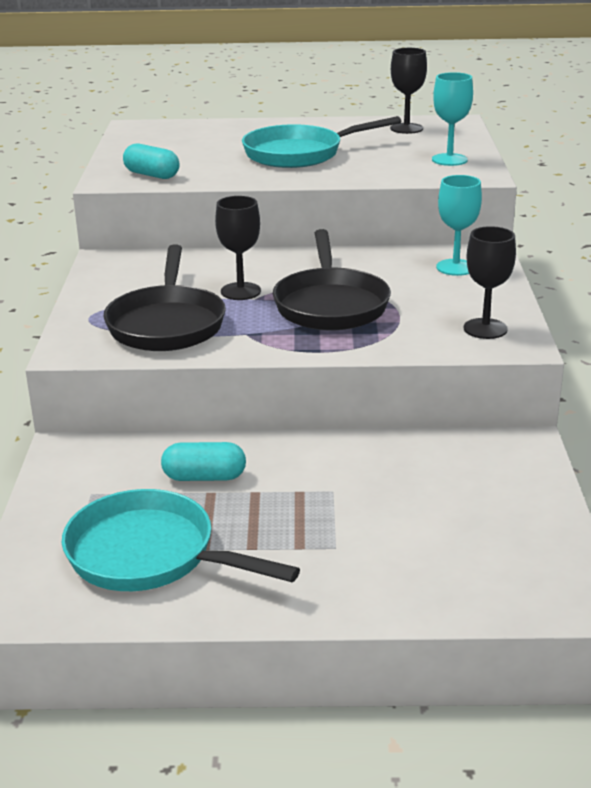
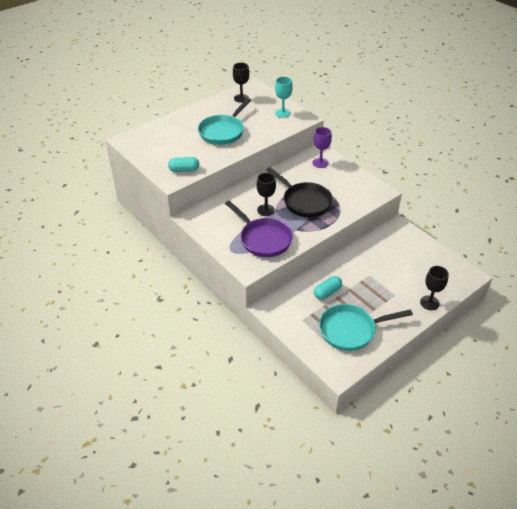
camera: 40 degrees left, 15 degrees up
black pan [104,245,226,351] -> purple pan [225,201,293,257]
turquoise goblet [436,175,482,276] -> purple goblet [312,127,332,168]
black goblet [464,226,516,339] -> black goblet moved to [420,266,449,310]

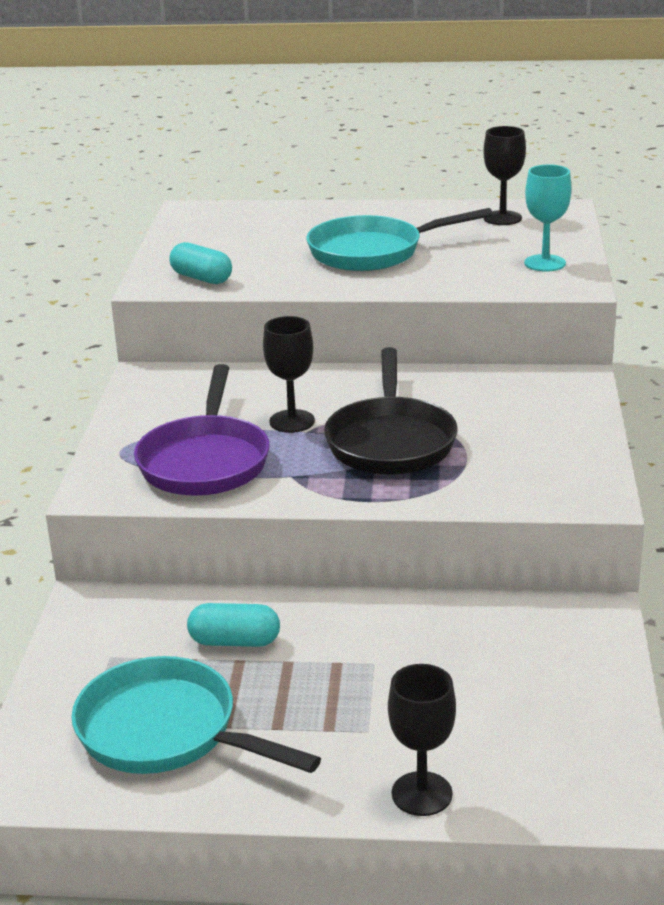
camera: 45 degrees right, 15 degrees down
purple goblet [312,127,332,168] -> none

